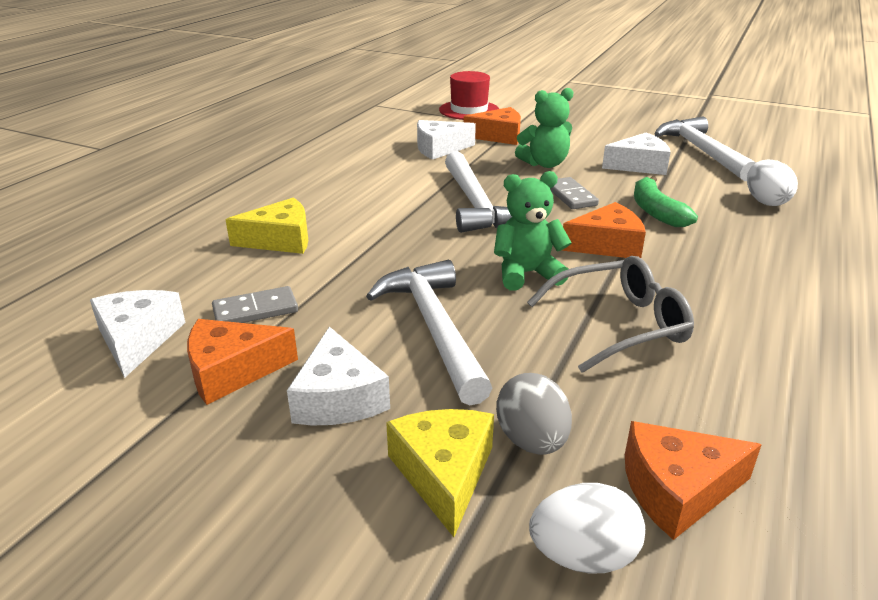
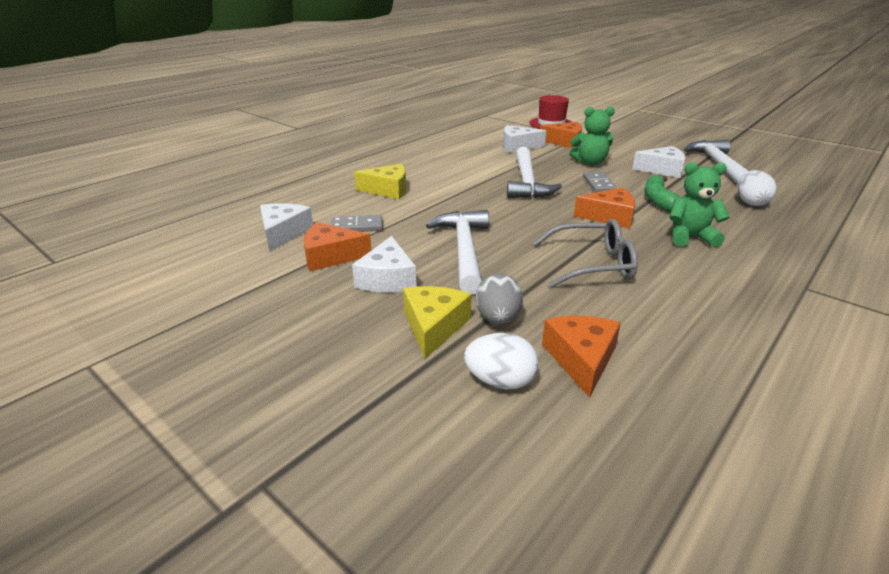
camera: 15 degrees right, 0 degrees up
green teddy bear [494,171,572,291] -> green teddy bear moved to [669,162,730,247]
orange cheese [625,421,762,540] -> orange cheese turned 90 degrees clockwise [542,316,621,398]

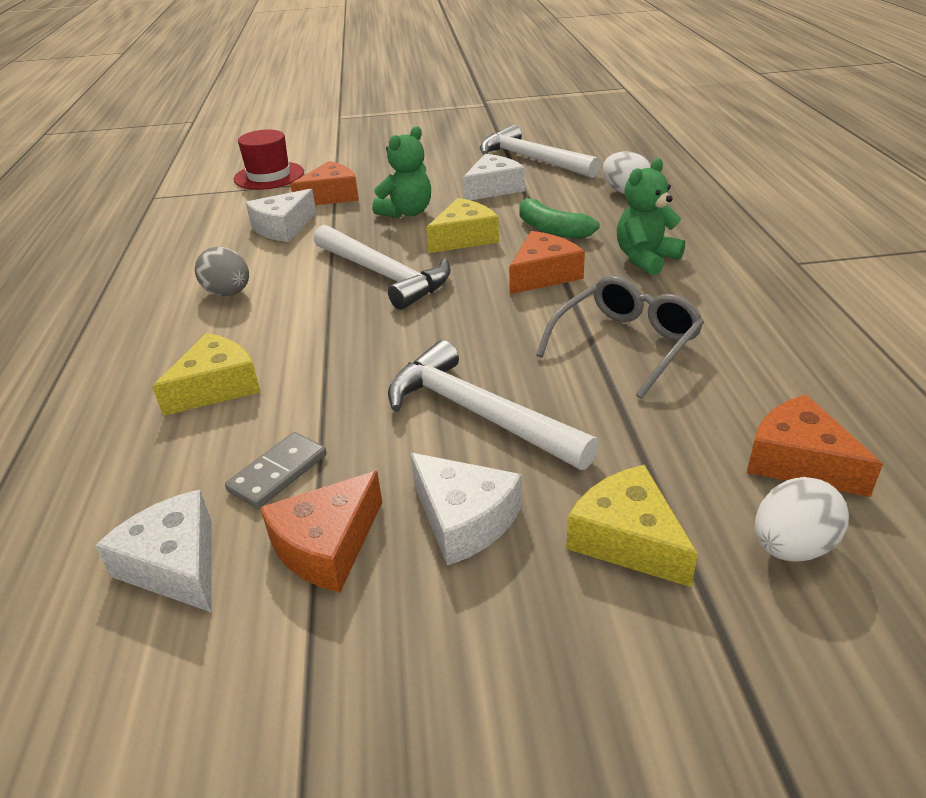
camera: 45 degrees left, 5 degrees up
grey egg [476,273,523,324] -> grey egg moved to [195,247,249,296]
grey domino [583,172,617,193] -> yellow cheese [426,198,499,253]

